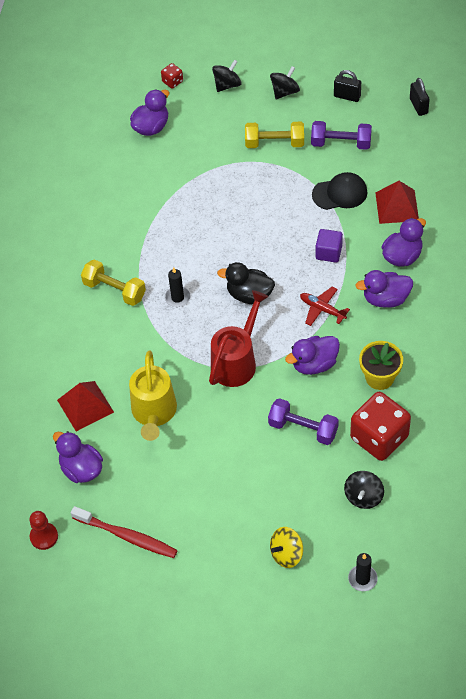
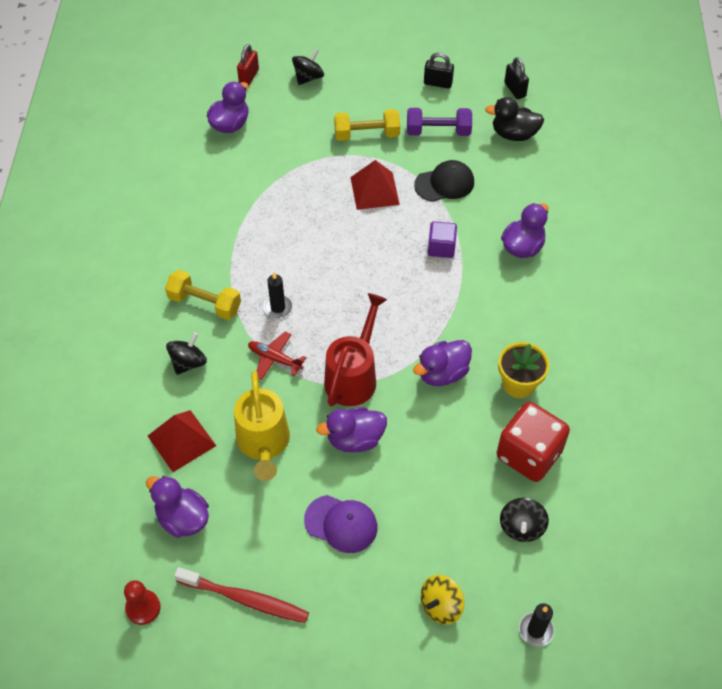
camera: 10 degrees left, 0 degrees up
red dice [161,63,183,89] -> red padlock [237,44,259,86]
black duck [217,262,275,304] -> black duck moved to [485,97,544,141]
purple dumbbell [268,398,339,445] -> none
black spinning top [270,66,300,99] -> black spinning top moved to [166,332,207,375]
red plane [300,286,350,326] -> red plane moved to [248,332,306,380]
purple duck [355,270,413,308] -> purple duck moved to [316,407,387,452]
red pyramid [375,181,419,224] -> red pyramid moved to [350,160,400,210]
none -> purple cap [304,495,378,553]

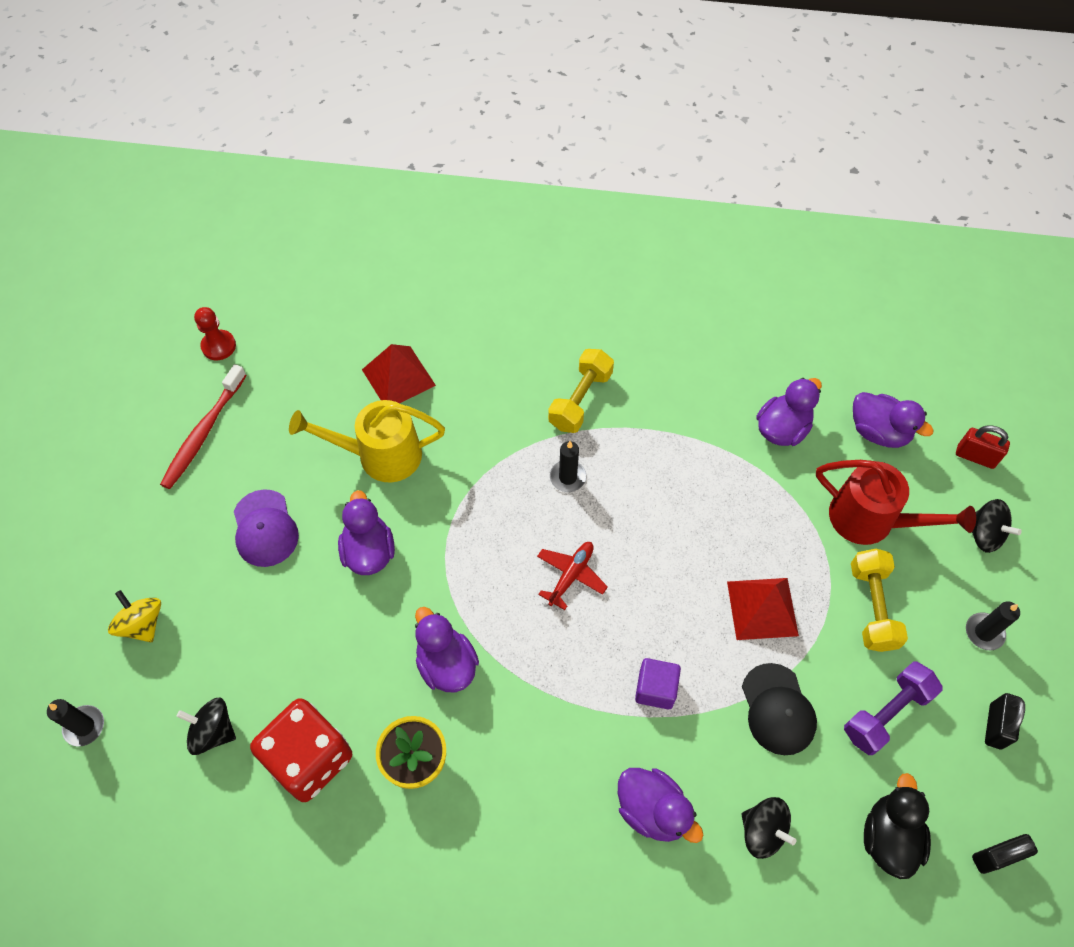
camera: 95 degrees right, 5 degrees up
purple duck [146,476,209,538] -> purple duck moved to [756,378,822,446]
black spinning top [166,332,207,375] -> black spinning top moved to [741,797,797,859]
red plane [248,332,306,380] -> red plane moved to [537,542,608,610]
purple cap [304,495,378,553] -> purple cap turned 45 degrees counterclockwise [234,489,299,567]
red watering can [324,293,387,407] -> red watering can moved to [816,460,976,545]
purple dumbbell [407,108,472,136] -> purple dumbbell turned 45 degrees clockwise [844,662,943,755]
none -> black candle [966,602,1020,650]

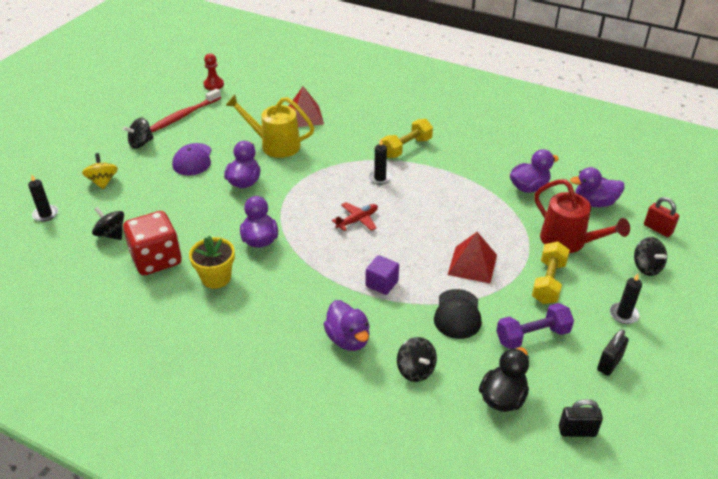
camera: 20 degrees right, 20 degrees down
purple duck [853,392,934,448] -> purple duck turned 120 degrees clockwise [570,167,625,207]
none -> black spinning top [123,118,154,149]

